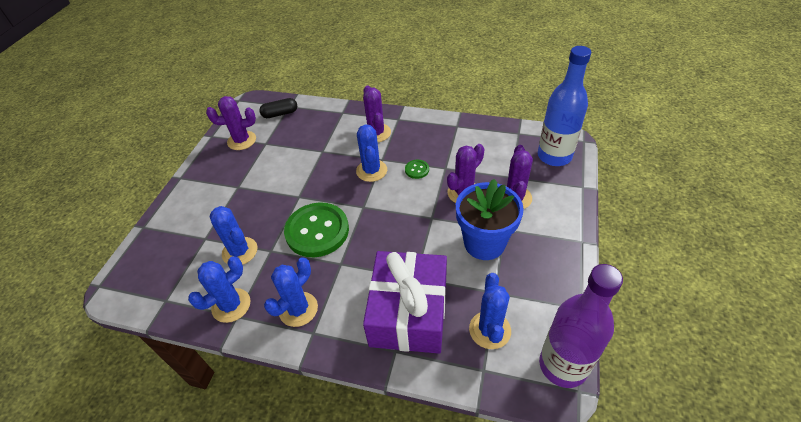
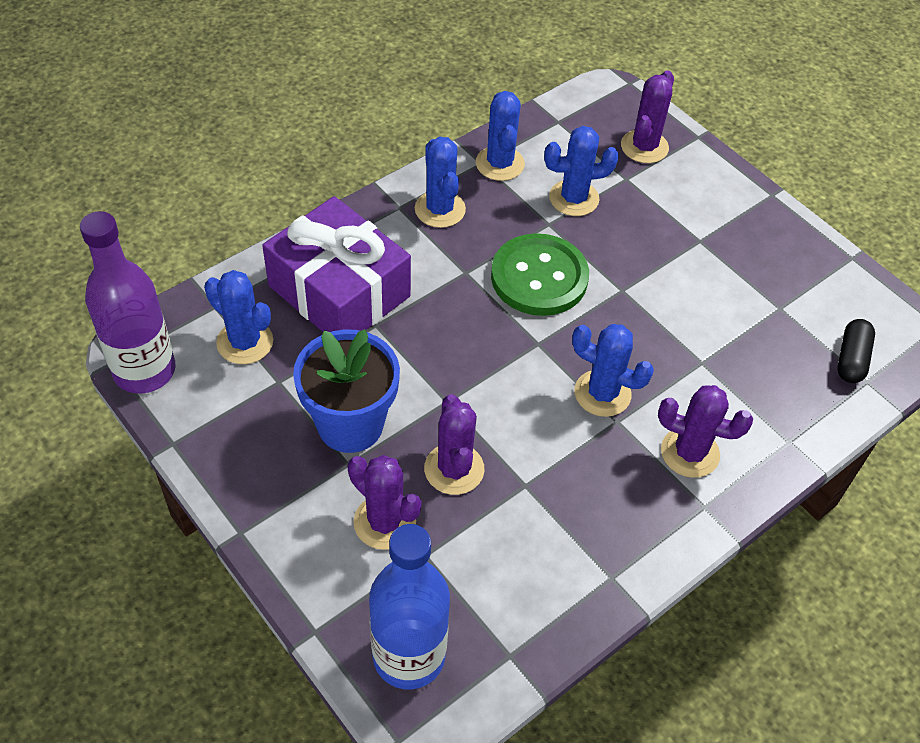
camera: 120 degrees right, 5 degrees up
purple cactus [206,96,256,150] -> purple cactus moved to [621,70,674,163]
green button [405,160,429,179] -> none

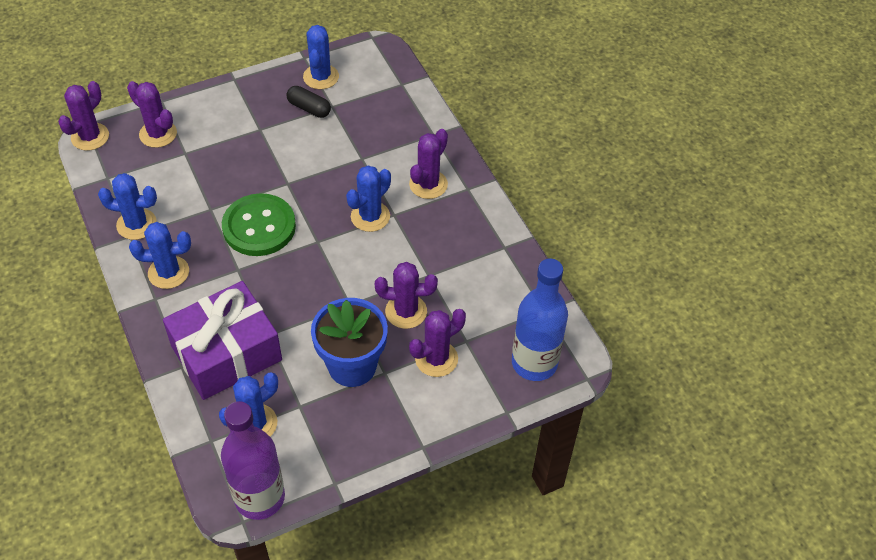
camera: 75 degrees left, 0 degrees up
blue cactus [544,126,619,216] -> blue cactus moved to [303,25,339,89]
black capsule [837,319,875,383] -> black capsule moved to [287,86,331,118]
none -> purple cactus [58,81,109,151]

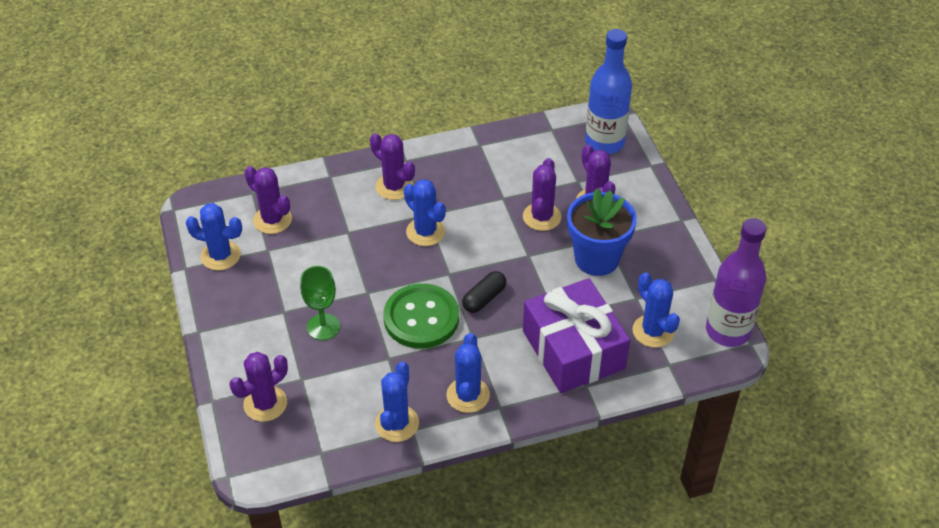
camera: 80 degrees left, 5 degrees down
purple cactus [58,81,109,151] -> purple cactus moved to [244,166,292,234]
black capsule [287,86,331,118] -> black capsule moved to [462,271,506,313]
none -> green goblet [300,266,340,340]

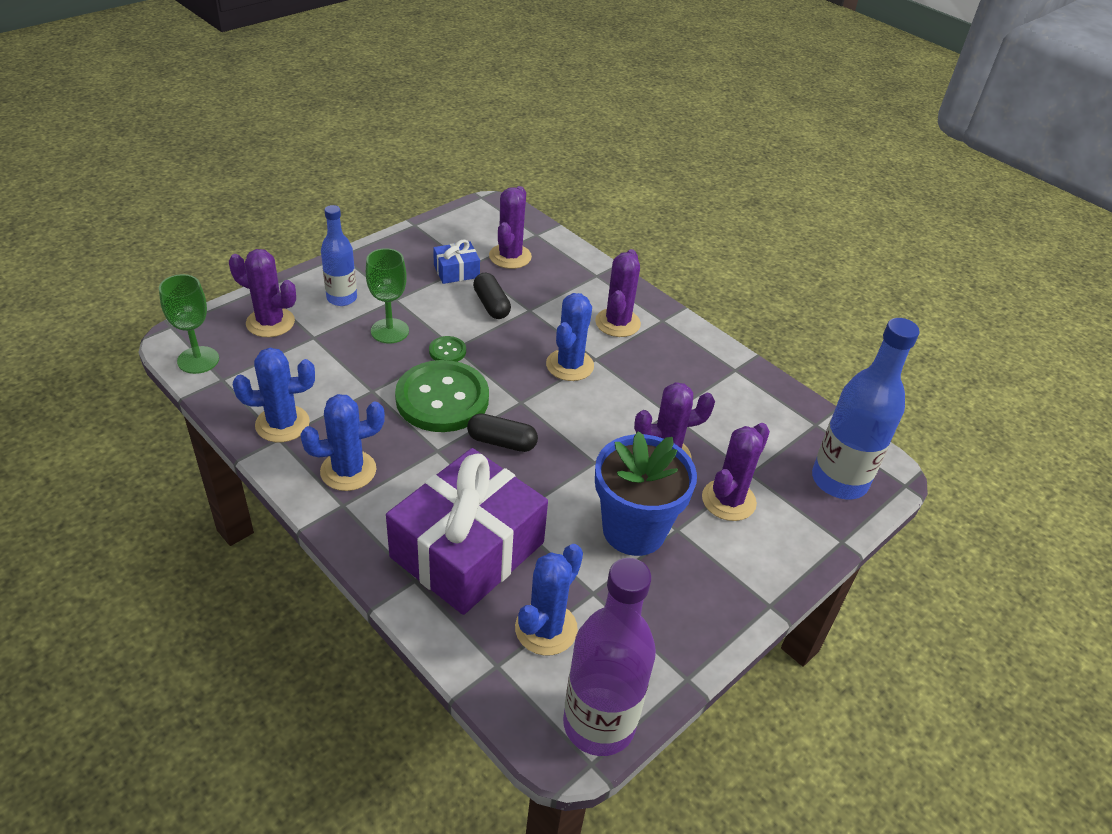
camera: 60 degrees right, 5 degrees down
blue cactus [186,203,242,270] -> none
none -> green goblet [159,274,219,374]
none -> blue bottle [321,205,357,306]
none -> green button [429,336,466,362]
none -> blue gift [433,239,480,284]
none -> black capsule [473,273,511,319]

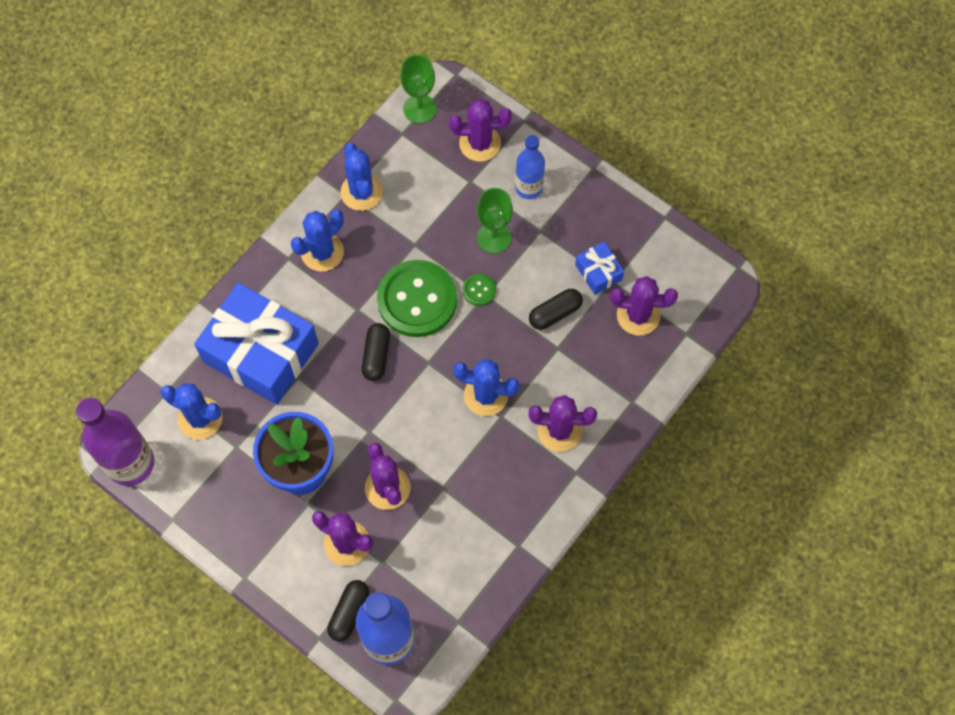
camera: 85 degrees right, 25 degrees up
purple cactus [229,249,296,337] -> purple cactus turned 75 degrees clockwise [449,99,512,162]
blue cactus [300,394,385,491] -> blue cactus turned 75 degrees clockwise [291,209,344,272]
purple gift [386,448,548,615] -> blue gift [194,283,319,405]
none -> black capsule [327,580,369,642]

